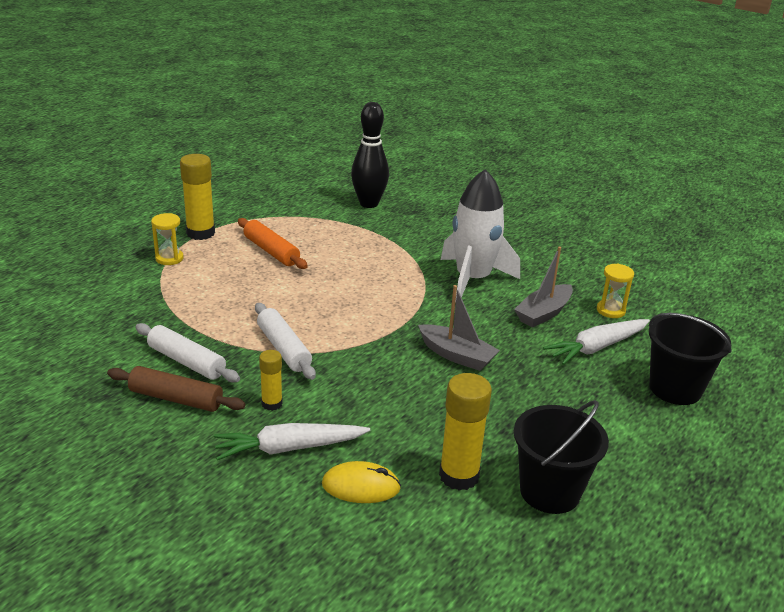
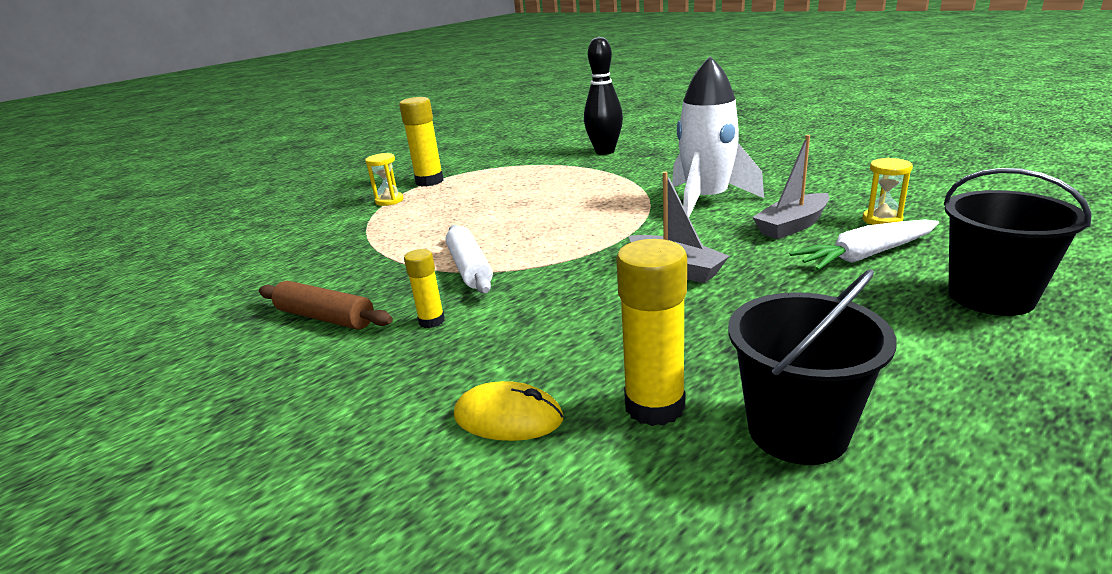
camera: 15 degrees right, 5 degrees down
white rolling pin [135,323,240,382] -> none
white carrot [214,423,370,460] -> none
orange rolling pin [238,218,308,269] -> none

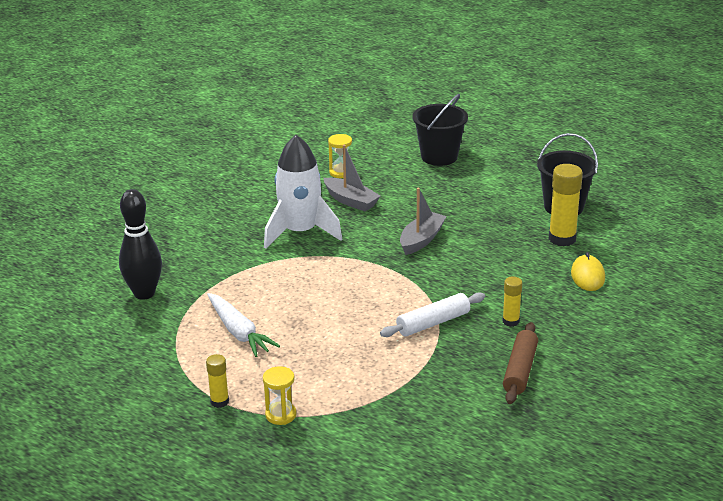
camera: 105 degrees left, 5 degrees up
yellow glue stick [399,97,444,186] -> yellow glue stick [206,354,229,408], size x0.57
white carrot [790,219,939,270] -> white carrot moved to [207,293,280,357]

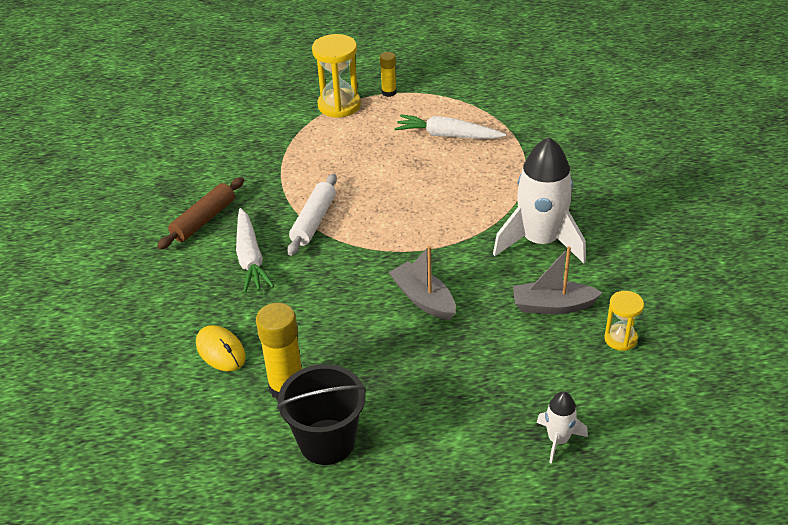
camera: 140 degrees right, 10 degrees up
black bowling pin [119,189,162,300] -> none
yellow hourglass [263,366,296,425] -> yellow hourglass [312,34,361,118], size x1.72
grey boat [400,188,447,255] -> grey boat turned 150 degrees clockwise [389,246,456,320]
black bucket [412,94,468,166] -> white rocket [537,391,588,464]
yellow glue stick [502,276,522,327] -> white carrot [236,208,274,293]
brown rolling pin [503,322,538,404] -> brown rolling pin turned 60 degrees clockwise [157,177,244,249]

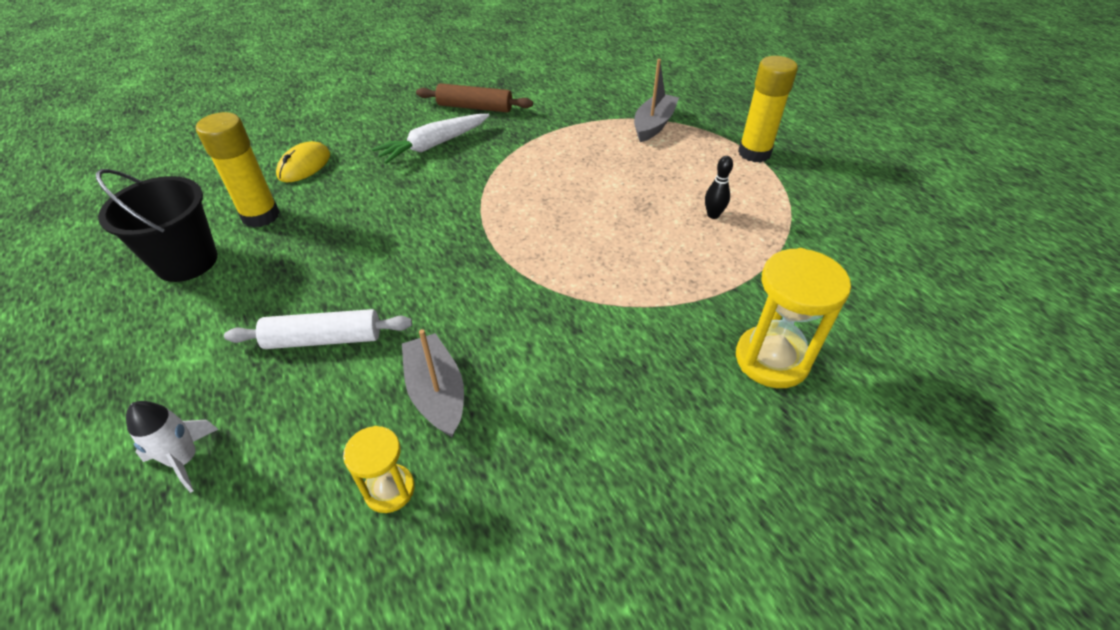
camera: 65 degrees right, 5 degrees up
white rolling pin [287,174,337,256] -> white rolling pin moved to [224,309,412,349]
yellow hourglass [312,34,361,118] -> yellow hourglass moved to [736,248,851,388]
yellow glue stick [380,52,397,97] -> yellow glue stick [738,56,798,163], size x1.77
grey boat [389,246,456,320] -> grey boat moved to [634,59,679,142]
white carrot [395,114,506,139] -> black bowling pin [705,156,733,219]
white rocket [493,137,586,263] -> none

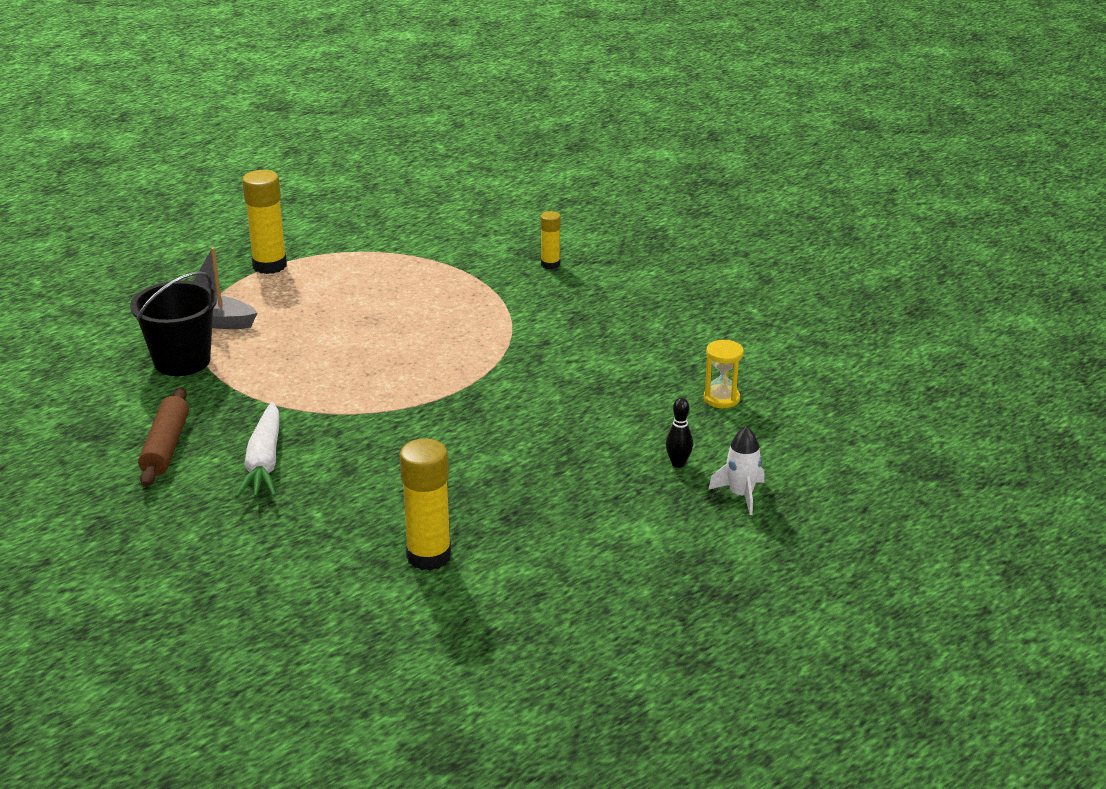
camera: 100 degrees left, 15 degrees down
black bucket [96,169,218,282] -> black bucket moved to [130,271,217,376]
white rolling pin [224,309,412,349] -> none
yellow mouse [276,141,330,182] -> none
white carrot [372,114,490,164] -> white carrot turned 45 degrees clockwise [236,402,279,498]
grey boat [402,329,464,438] -> none
black bowling pin [705,156,733,219] -> black bowling pin moved to [666,397,693,468]
yellow hourglass [736,248,851,388] -> yellow glue stick [540,211,561,269]

